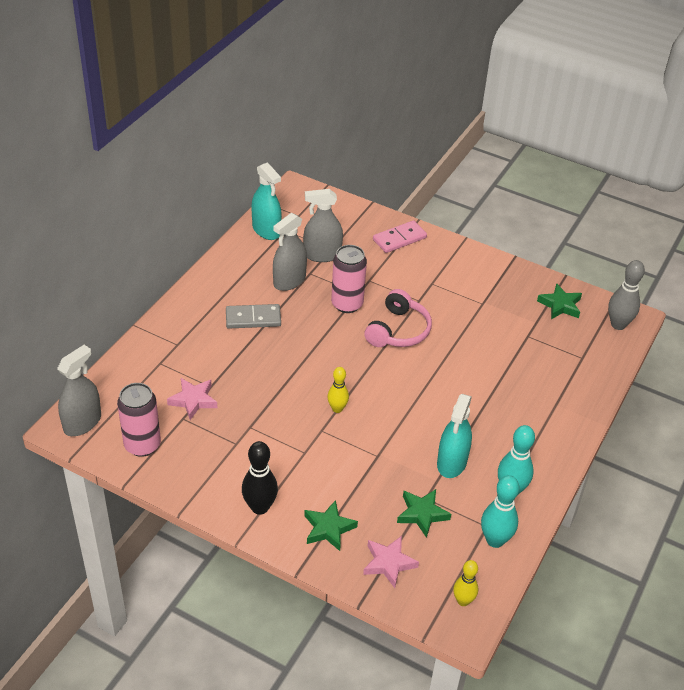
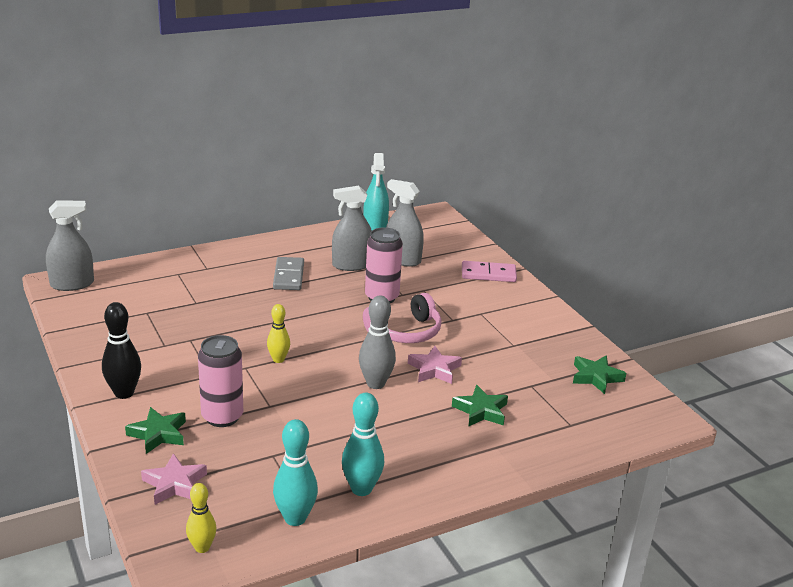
camera: 35 degrees right, 15 degrees down
pink can [117,383,161,457] -> pink can moved to [198,335,243,427]
pink star [167,378,217,420] -> pink star moved to [408,346,462,384]
grey domino [226,304,281,329] -> grey domino turned 60 degrees clockwise [273,257,304,290]
green star [397,489,451,538] -> green star moved to [452,385,508,427]
turquoise spray bottle [437,394,472,478] -> none
grey bowling pin [608,260,645,330] -> grey bowling pin moved to [359,296,396,389]

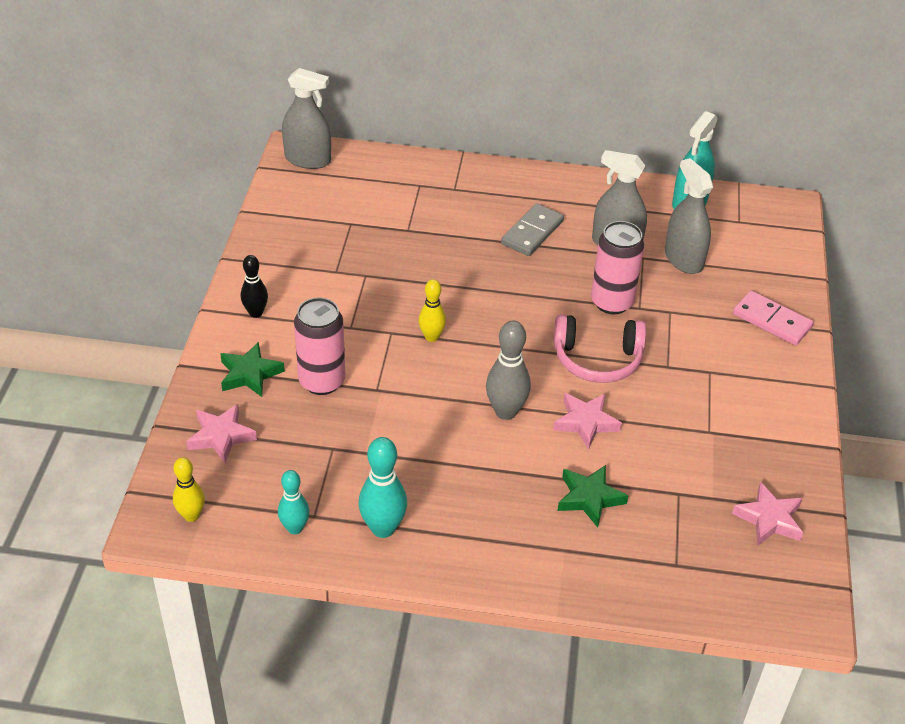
camera: 35 degrees right, 15 degrees up
black bowling pin [102,302,141,399] -> black bowling pin [241,255,268,318], size x0.65
turquoise bowling pin [273,419,318,526] -> turquoise bowling pin [278,470,310,534], size x0.65
green star [573,355,627,394] -> pink star [732,482,803,545]

